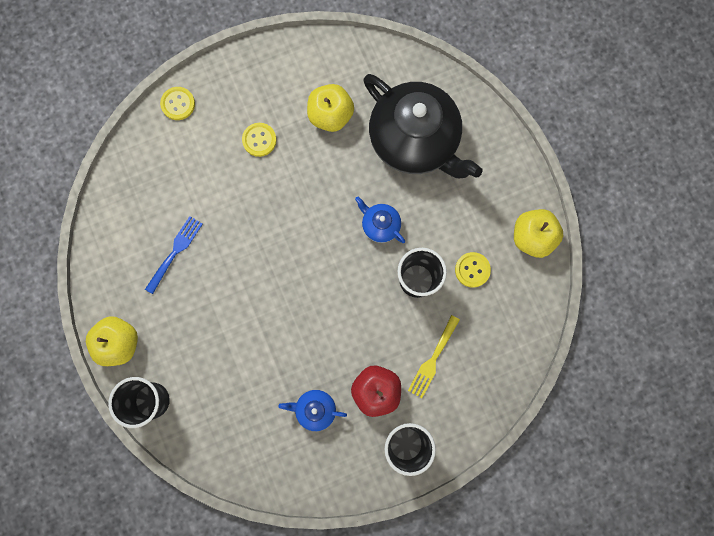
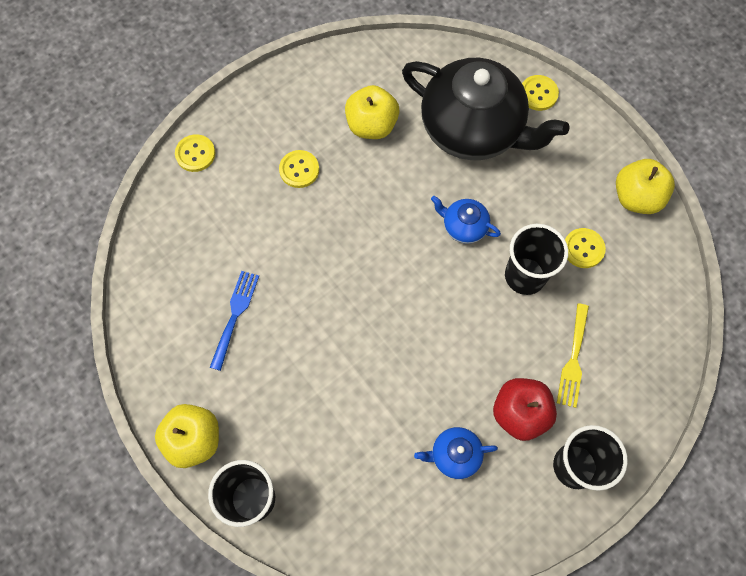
camera: 15 degrees left, 10 degrees down
none -> yellow button [522,75,559,111]

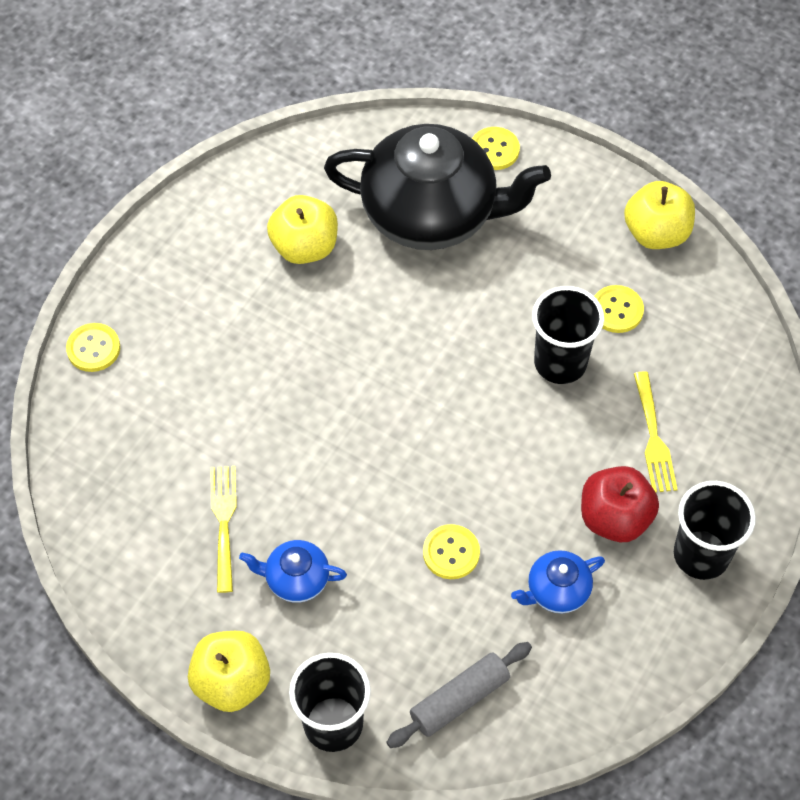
camera: 20 degrees left, 10 degrees down
blue fork [210,271,259,371] -> yellow fork [211,466,237,593]
yellow button [279,150,319,188] -> yellow button moved to [423,524,480,579]
blue teapot [431,196,501,244] -> blue teapot moved to [239,540,347,603]
none -> grey rolling pin [386,642,532,748]

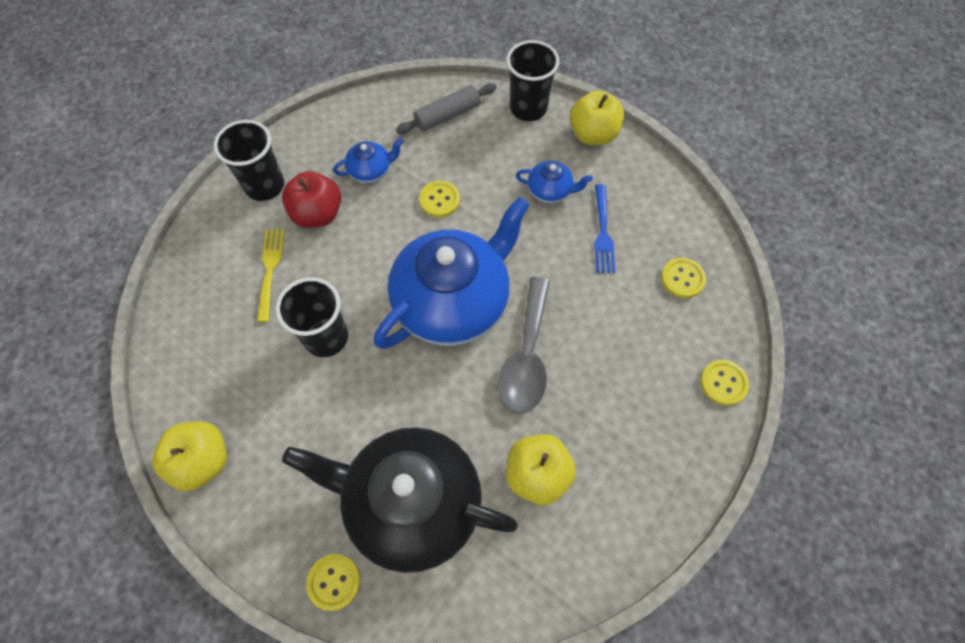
camera: 175 degrees left, 5 degrees up
yellow fork [211,466,237,593] -> blue fork [594,184,616,273]
yellow button [594,285,644,333] -> yellow button moved to [661,258,706,298]
none -> blue teapot [374,197,530,349]
none -> grey spoon [498,277,550,413]

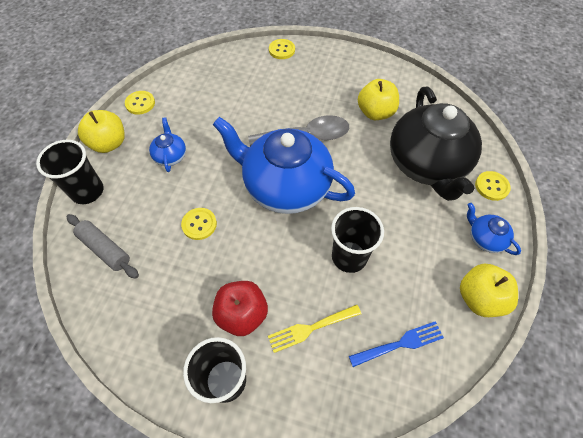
camera: 110 degrees left, 5 degrees down
blue teapot [333,138,404,183] -> blue teapot moved to [467,203,521,255]
blue fork [594,184,616,273] -> blue fork moved to [349,321,444,367]
yellow button [661,258,706,298] -> yellow button moved to [125,91,155,115]

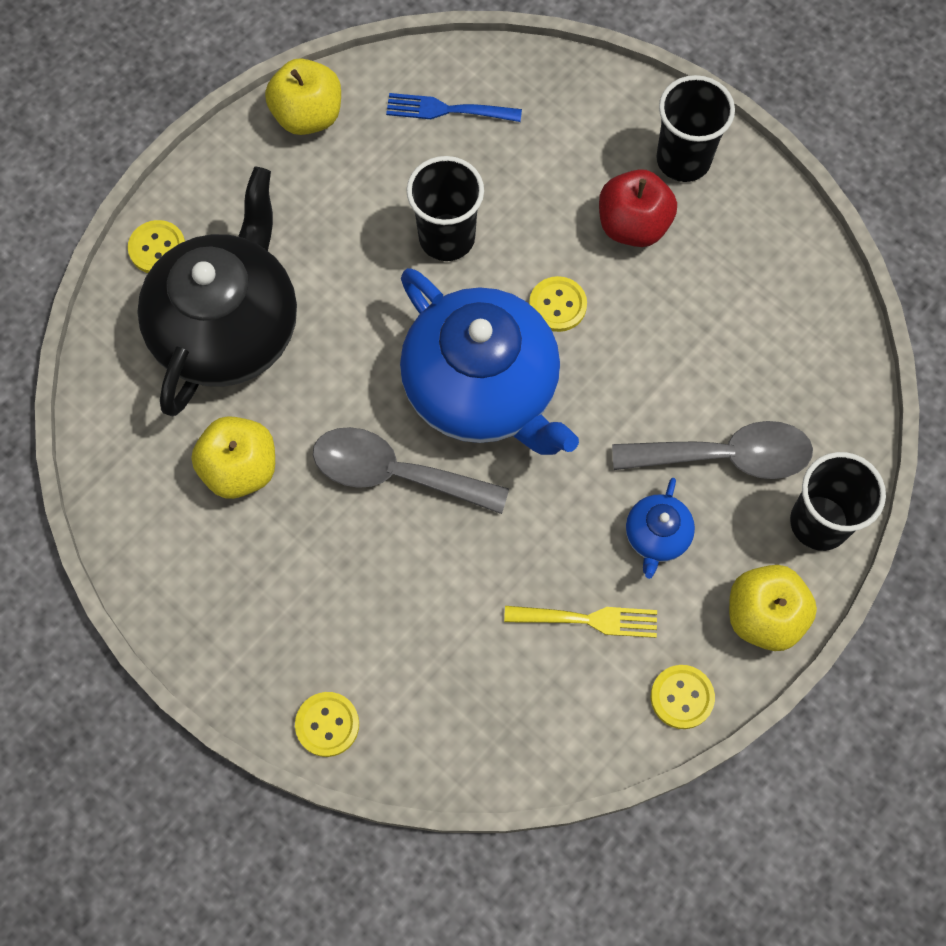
camera: 155 degrees left, 10 degrees up
grey rolling pin [66,214,139,279] -> none
yellow button [181,208,217,240] -> yellow button moved to [529,276,587,332]
yellow fork [268,305,361,353] -> yellow fork moved to [504,606,657,638]
blue teapot [467,203,521,255] -> none
none -> grey spoon [612,421,813,479]

